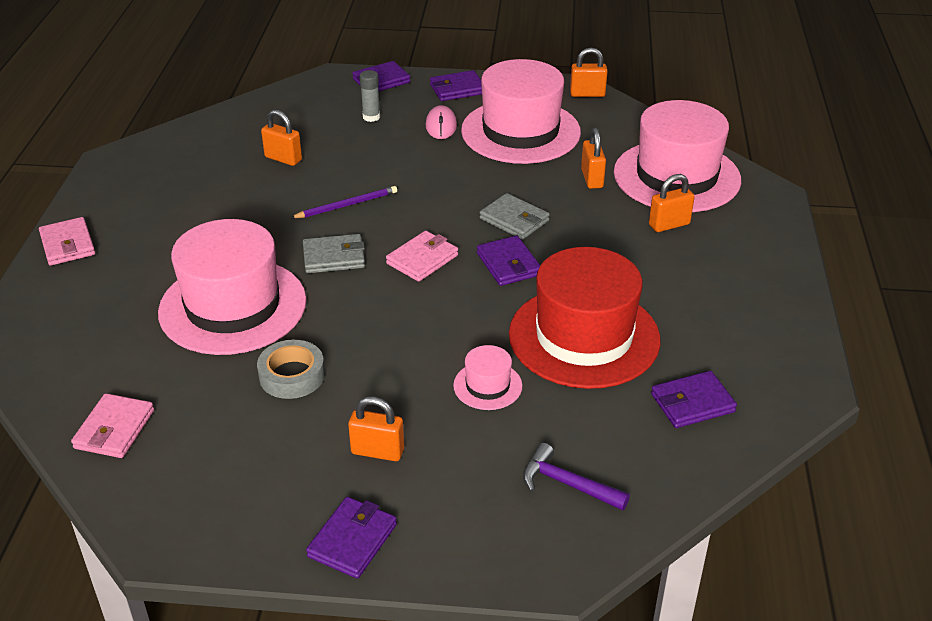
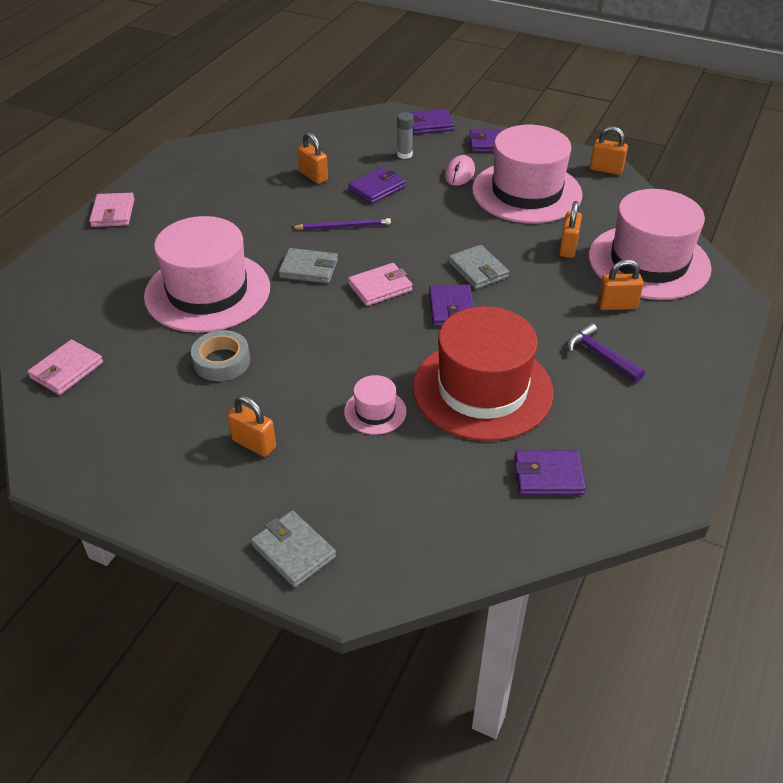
camera: 20 degrees right, 5 degrees up
purple wallet [306,497,397,579] -> purple wallet moved to [348,167,405,204]
purple hammer [523,443,630,511] -> purple hammer moved to [567,322,645,382]
none -> grey wallet [251,511,336,588]

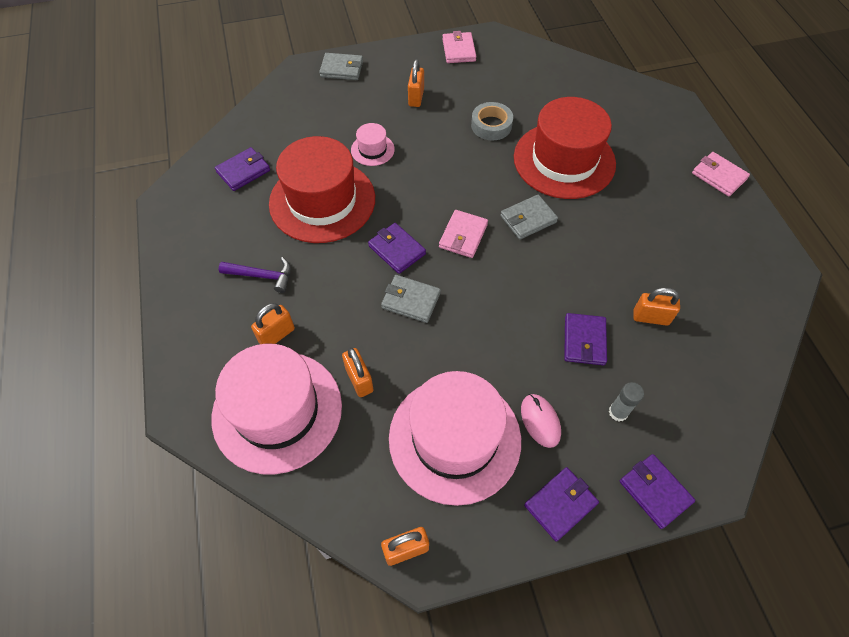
camera: 140 degrees right, 15 degrees up
pink wallet [27,340,103,395] -> pink wallet moved to [443,31,476,63]
pink hat [144,216,270,333] -> red hat [514,97,616,199]
orange padlock [227,395,276,457] -> orange padlock turned 75 degrees counterclockwise [408,59,424,107]
purple pencil [291,218,391,230] -> none
purple wallet [408,109,454,134] -> purple wallet turned 75 degrees counterclockwise [620,454,695,529]

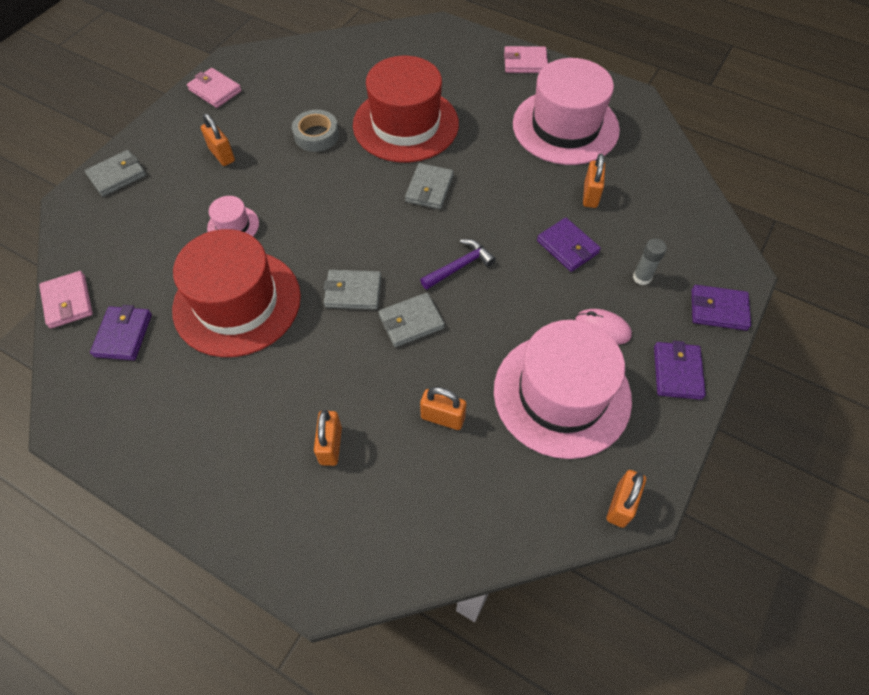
camera: 45 degrees left, 0 degrees up
pink hat [211,344,342,475] -> pink hat moved to [513,58,620,165]
purple hammer [219,257,291,293] -> purple hammer moved to [420,239,496,290]
purple wallet [368,223,426,274] -> grey wallet [324,270,381,310]
pink wallet [439,210,488,258] -> pink wallet moved to [39,271,93,329]
orange padlock [633,288,680,326] -> orange padlock turned 45 degrees counterclockwise [583,153,605,208]

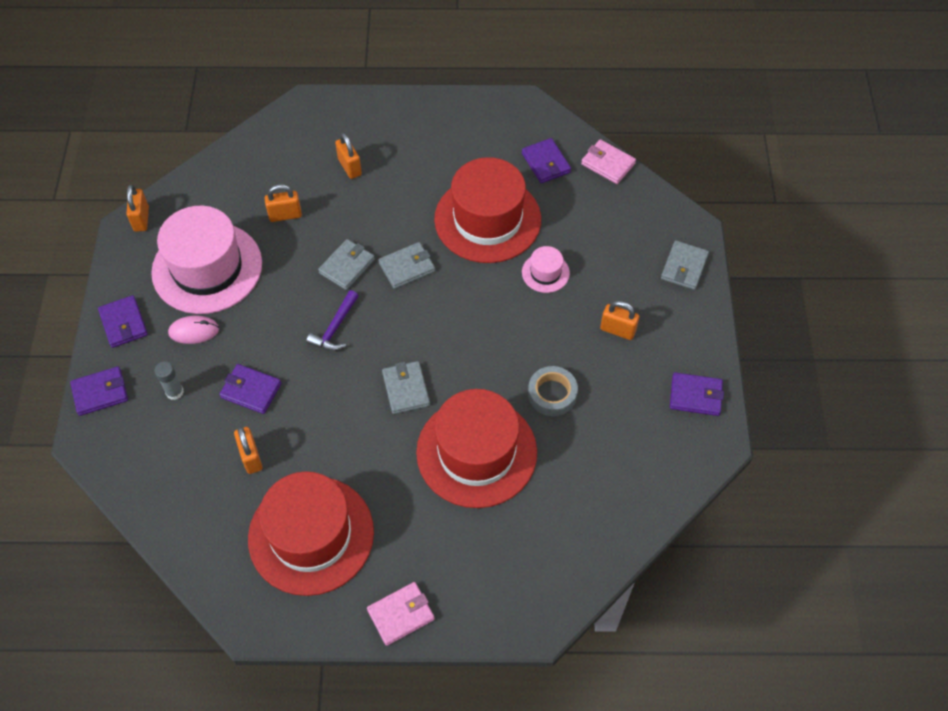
camera: 150 degrees right, 0 degrees up
pink wallet [187,68,242,108] -> purple wallet [670,372,724,416]
pink hat [513,58,620,165] -> red hat [248,472,374,596]

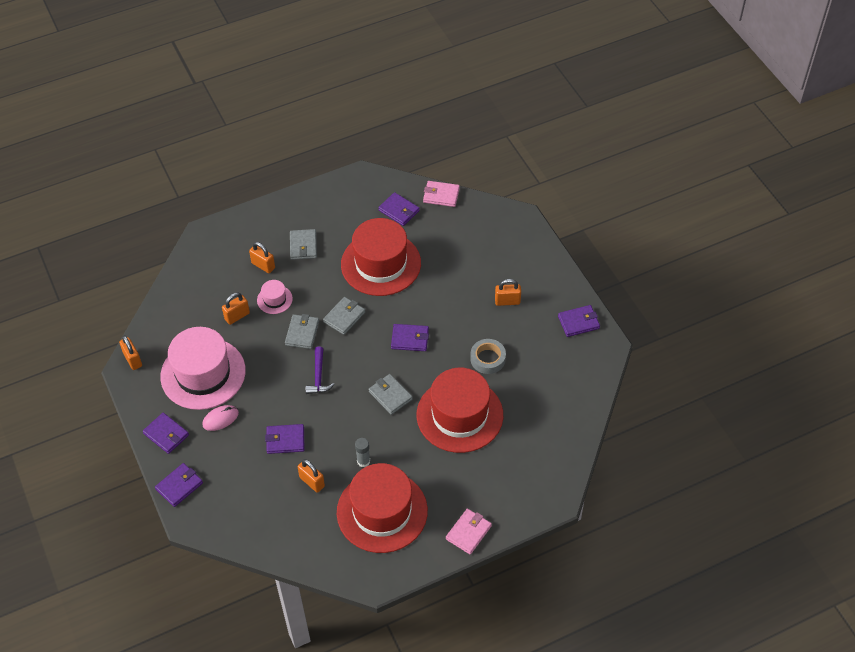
camera: 25 degrees left, 5 degrees down
grey glue stick [154,361,184,400] -> grey glue stick moved to [355,438,370,467]
pink hat [522,246,570,293] -> pink hat moved to [257,280,293,314]
grey wallet [661,240,709,290] -> grey wallet moved to [290,229,317,260]
none -> purple wallet [391,324,429,351]

